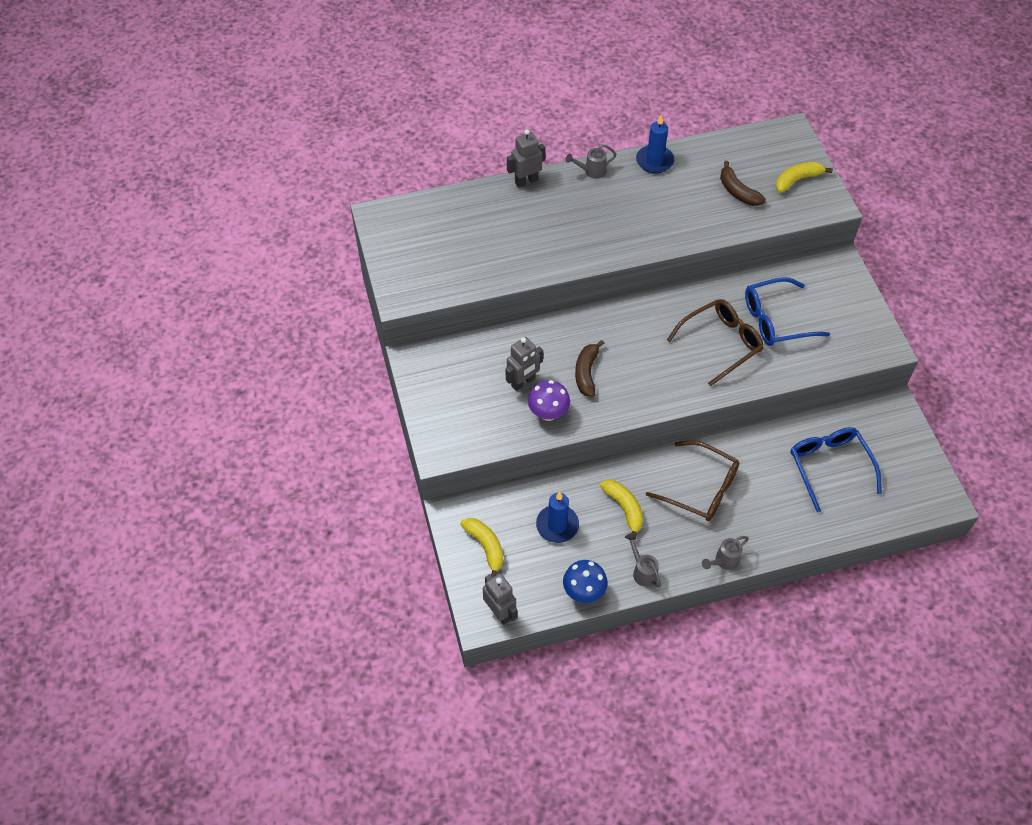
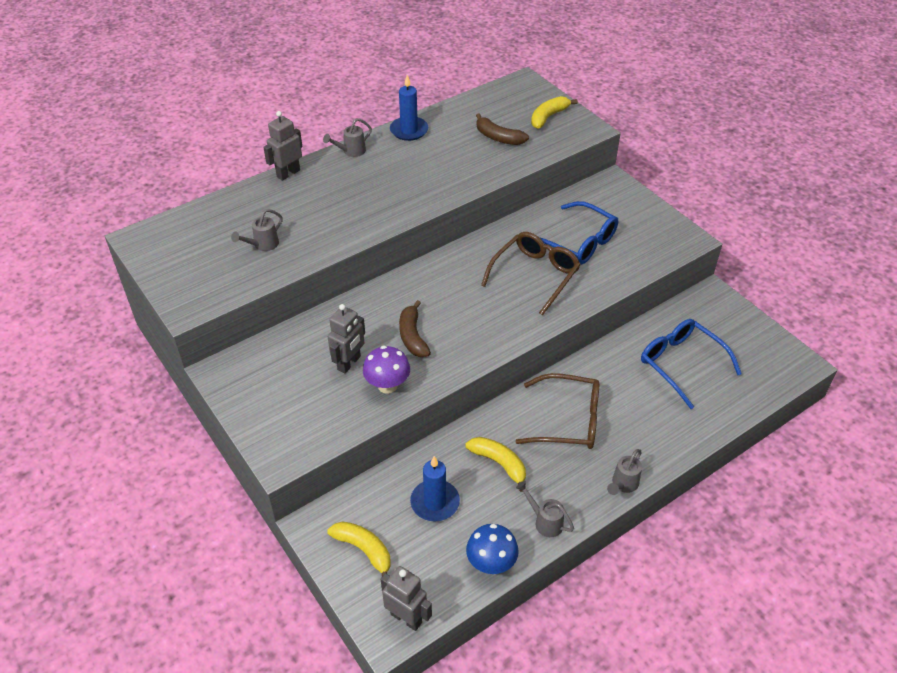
camera: 20 degrees left, 10 degrees down
blue glasses [745,277,830,346] -> blue glasses turned 105 degrees counterclockwise [539,201,618,265]
none -> grey watering can [231,209,283,251]

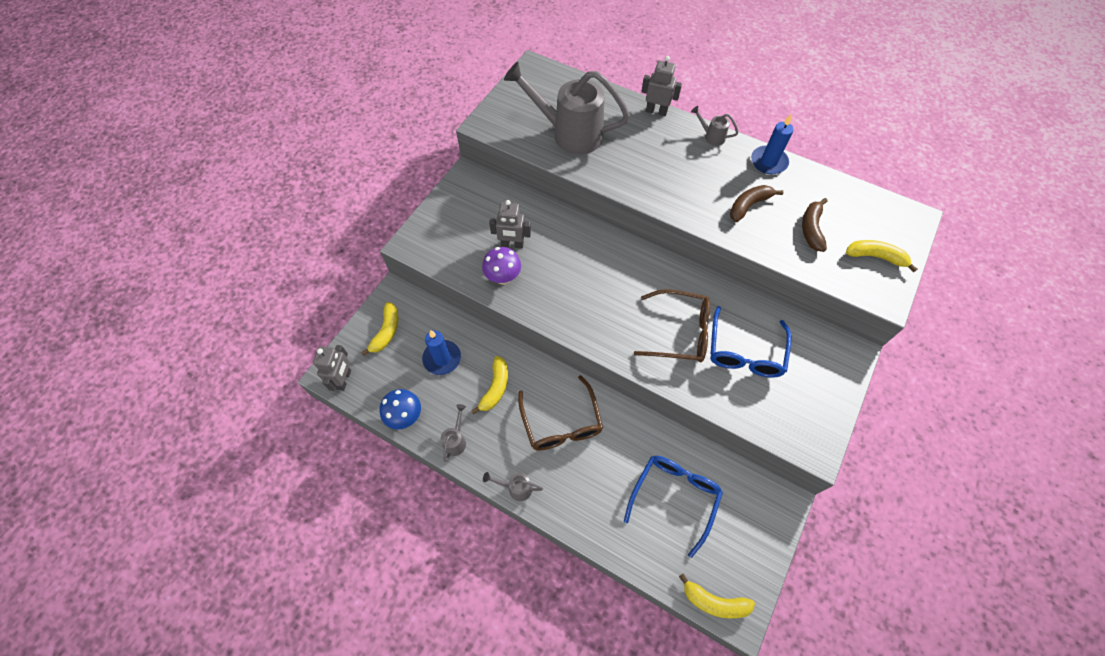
camera: 65 degrees right, 15 degrees up
grey watering can [231,209,283,251] -> grey watering can [504,62,630,155], size x2.43
brown banana [399,300,431,357] -> brown banana moved to [730,185,783,222]
none -> yellow banana [679,574,755,619]

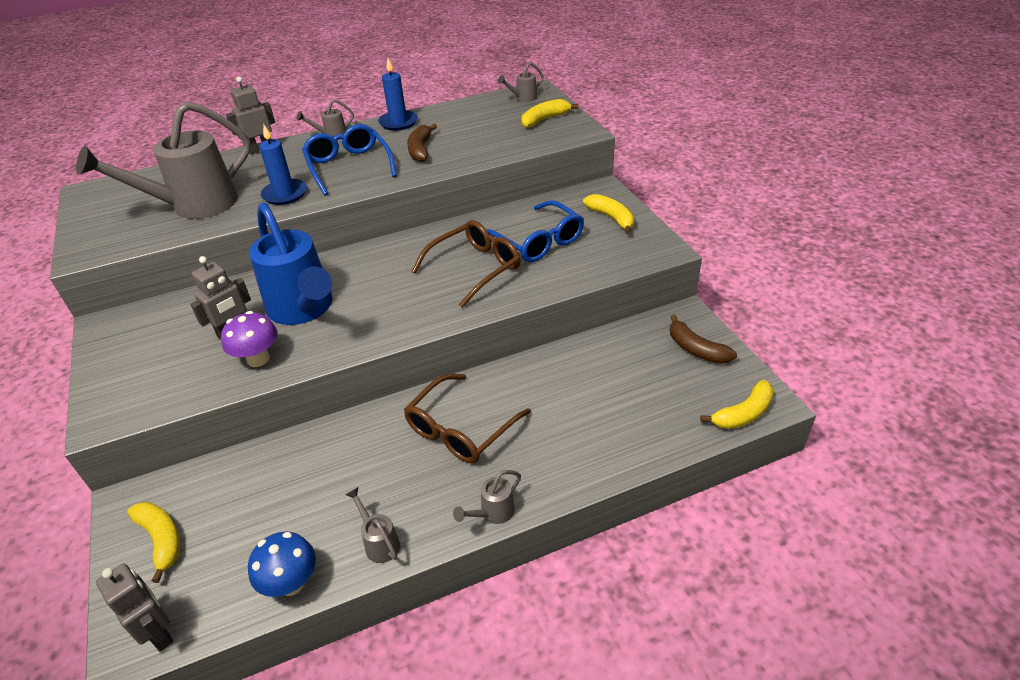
camera: 50 degrees left, 20 degrees down
blue candle [422,330,461,375] -> blue candle moved to [259,125,307,205]
yellow banana [471,356,508,414] -> yellow banana moved to [583,194,634,234]
brown glasses [518,375,603,451] -> brown glasses turned 105 degrees clockwise [404,374,531,463]
blue glasses [624,456,723,558] -> blue glasses moved to [302,124,397,196]
brown banana [802,198,828,252] -> brown banana moved to [670,314,737,364]
none -> blue watering can [249,203,333,325]
none -> grey watering can [498,62,544,102]

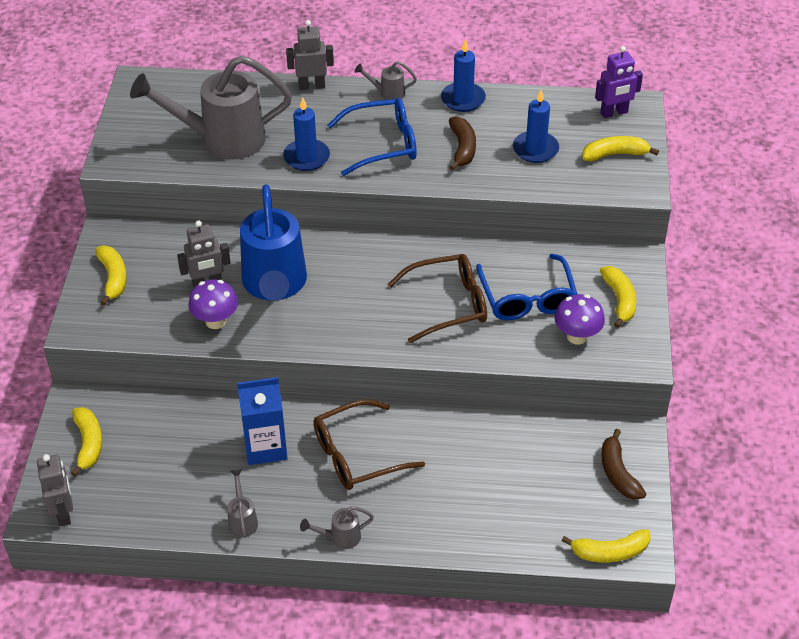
camera: 25 degrees right, 5 degrees up
blue mushroom [248,532,316,597] -> none
blue glasses [302,124,397,196] -> blue glasses turned 75 degrees clockwise [327,98,417,176]
brown banana [407,124,437,162] -> brown banana turned 150 degrees clockwise [449,116,476,171]
grey watering can [498,62,544,102] -> purple robot [595,46,643,118]
none -> yellow banana [95,246,127,306]
none -> blue carton [237,377,288,465]
none -> blue candle [513,90,559,163]
none -> purple mushroom [554,294,605,345]

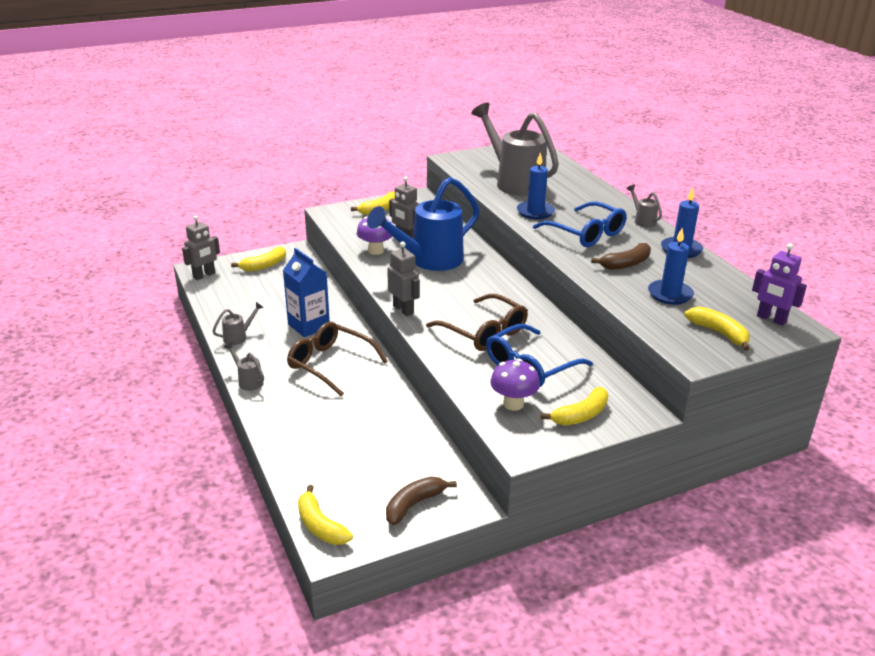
camera: 60 degrees right, 15 degrees down
grey robot [286,20,334,90] -> grey robot moved to [387,242,420,316]

